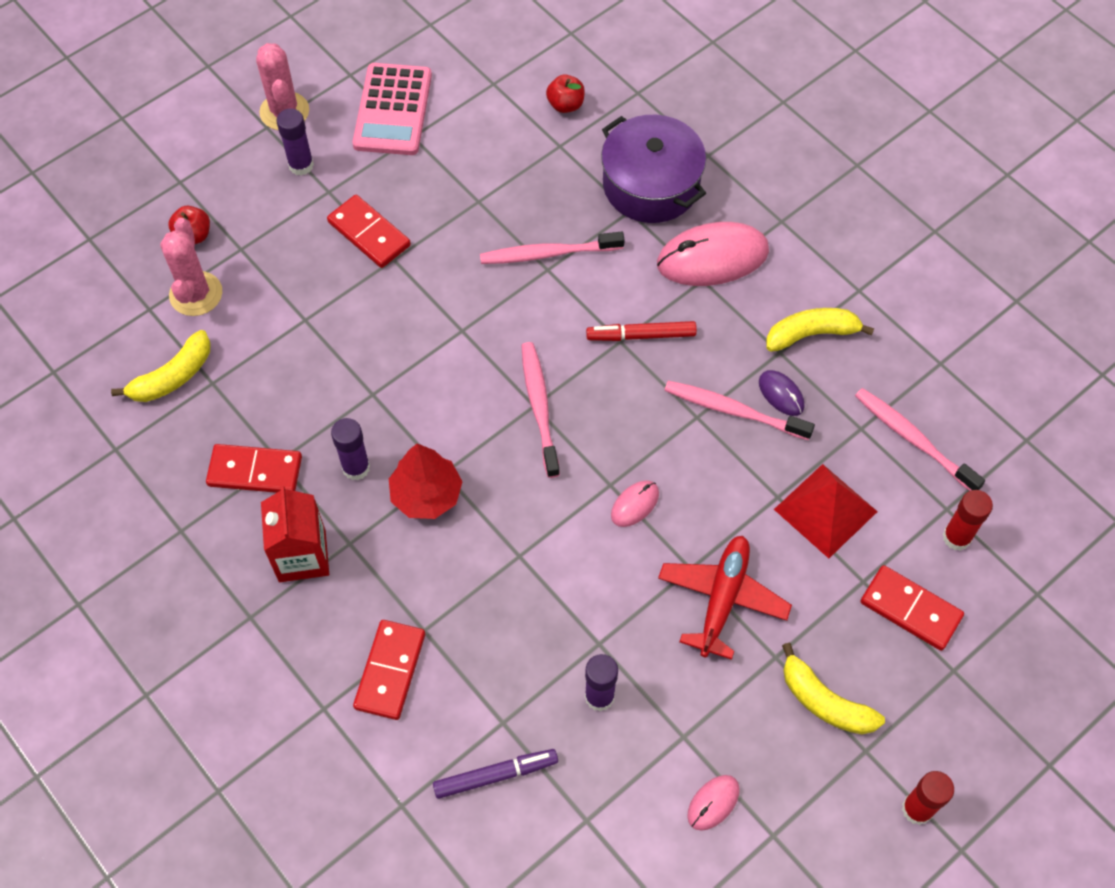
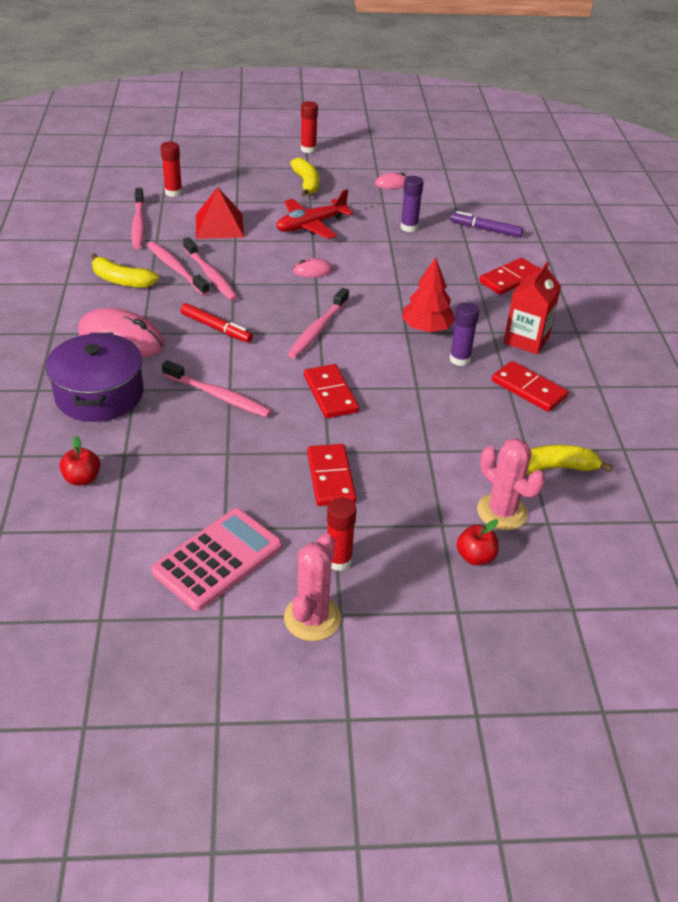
camera: 145 degrees left, 20 degrees down
pink cactus [160,218,222,316] -> pink cactus turned 75 degrees counterclockwise [477,438,545,530]
purple glue stick [276,109,314,175] -> red glue stick [327,497,356,571]
purple mouse [759,370,805,416] -> pink toothbrush [147,241,210,296]
red domino [860,565,964,651] -> red domino moved to [304,364,359,418]

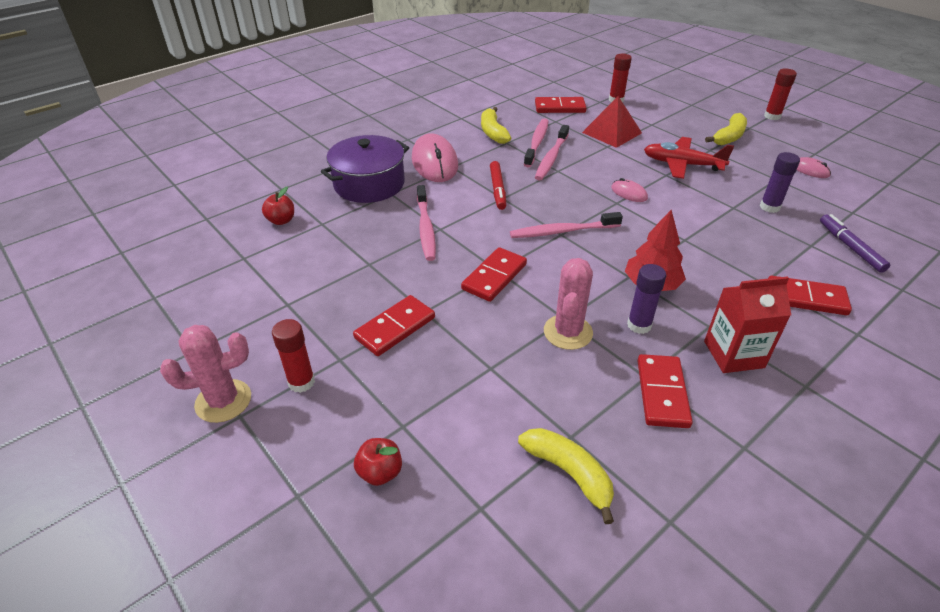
camera: 55 degrees right, 0 degrees up
pink toothbrush [131,188,145,249] -> red domino [535,97,586,113]
pink calculator [151,508,282,611] -> none
pink cactus [477,438,545,530] -> pink cactus moved to [544,258,593,350]

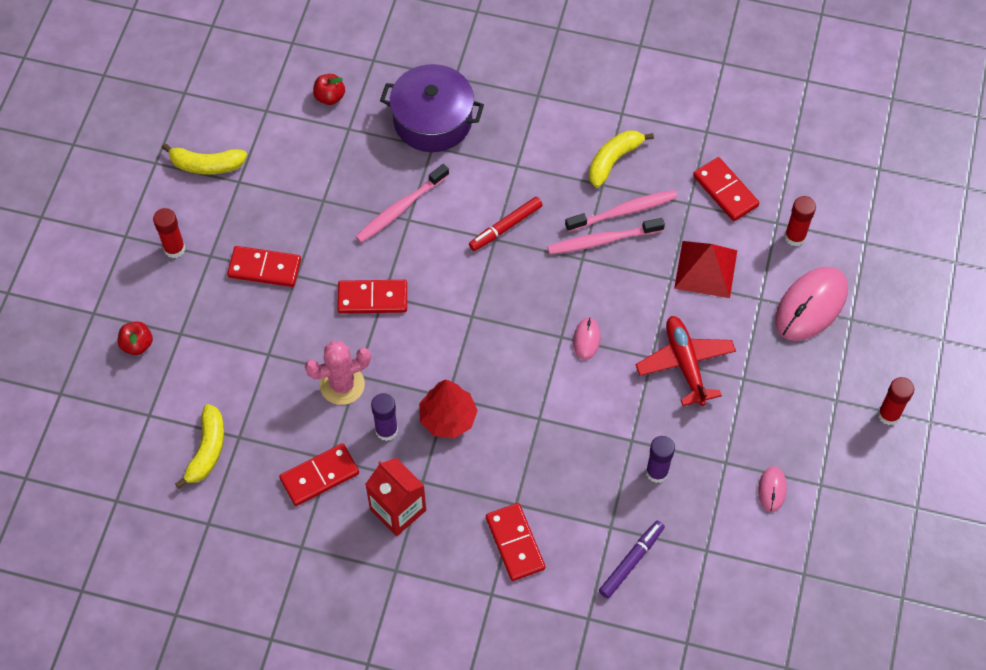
camera: 55 degrees right, 20 degrees up
pink cactus [160,325,251,423] -> none
pink mouse [412,133,458,182] -> pink mouse moved to [775,267,848,341]
pink toothbrush [510,212,623,238] -> none
yellow banana [705,113,747,145] -> yellow banana moved to [162,143,247,174]

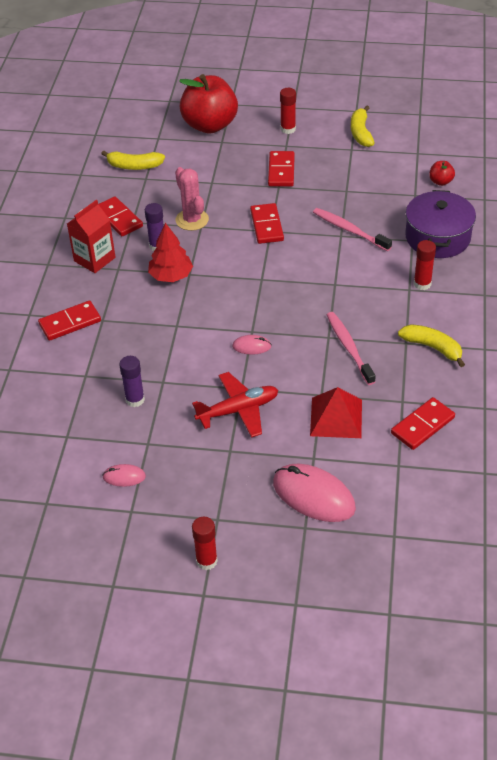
camera: 85 degrees right, 15 degrees down
red apple [118,321,153,355] -> red apple [179,74,238,133], size x2.42
red marker [469,197,543,251] -> none
pink toothbrush [565,190,677,232] -> none
purple marker [599,521,665,599] -> none
red glue stick [785,196,816,246] -> red glue stick moved to [414,240,436,290]

